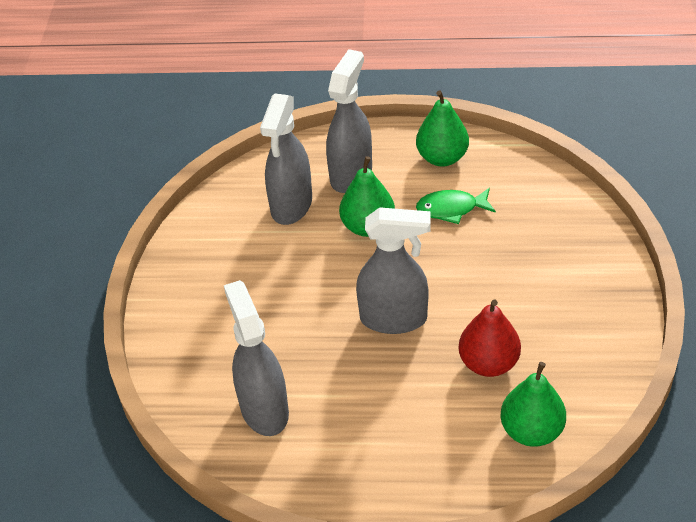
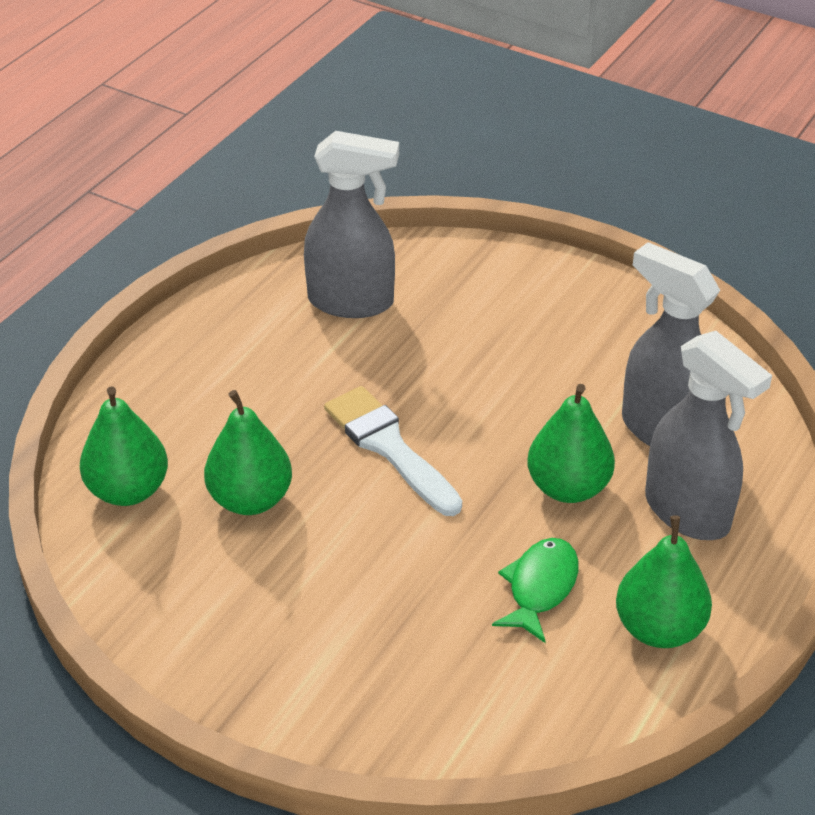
camera: 115 degrees right, 5 degrees down
grey spray bottle [356,207,431,334] -> white brush [324,386,462,516]
red pear [458,299,521,377] -> green pear [204,390,292,515]

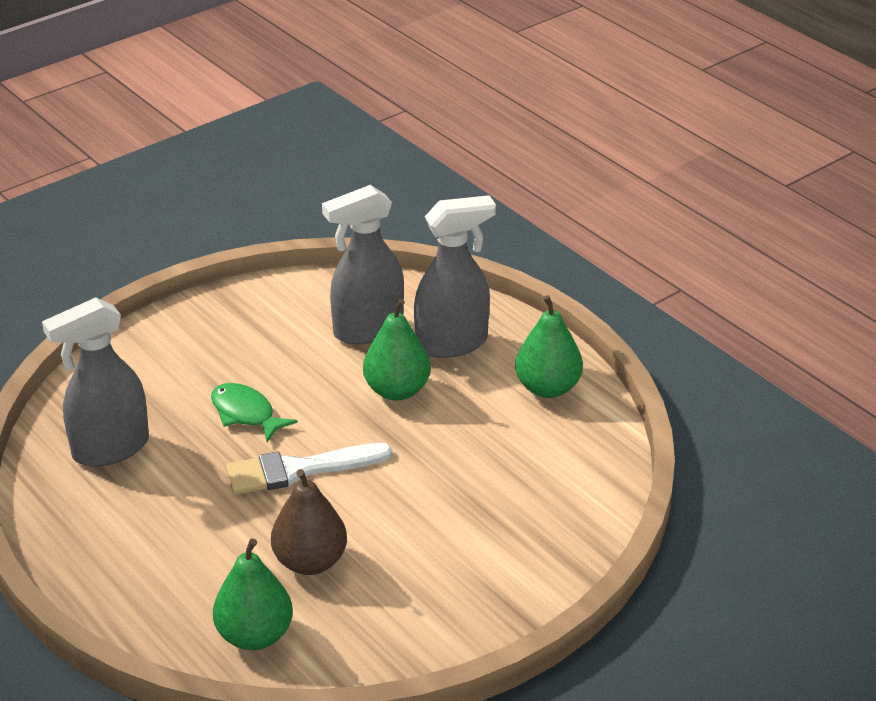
camera: 70 degrees left, 5 degrees down
green pear [204,390,292,515] -> brown pear [271,469,347,575]
grey spray bottle [304,131,399,318] -> grey spray bottle turned 150 degrees counterclockwise [42,297,149,467]
green fish [492,538,579,643] -> green fish moved to [211,383,298,442]

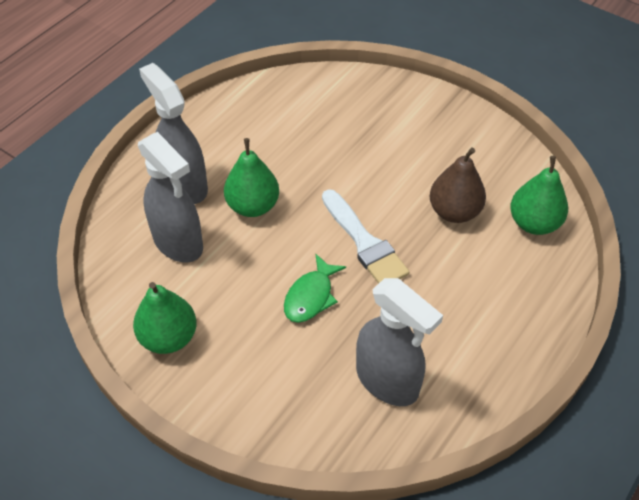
camera: 105 degrees left, 15 degrees up
green pear [515,295,583,398] -> green pear moved to [133,282,197,354]

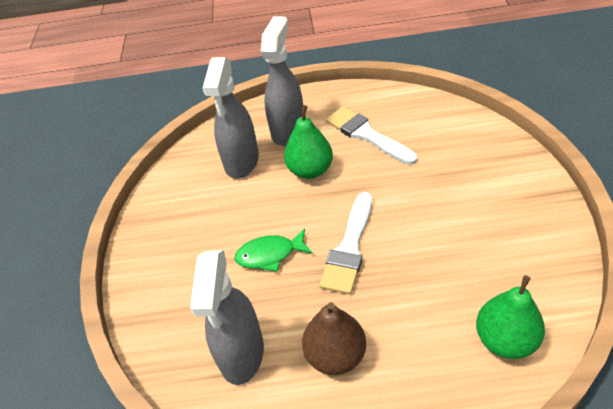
camera: 55 degrees right, 5 degrees down
green pear [133,282,197,354] -> none
brown pear [430,148,486,223] -> brown pear moved to [302,302,366,375]
none -> white brush [326,107,417,165]

